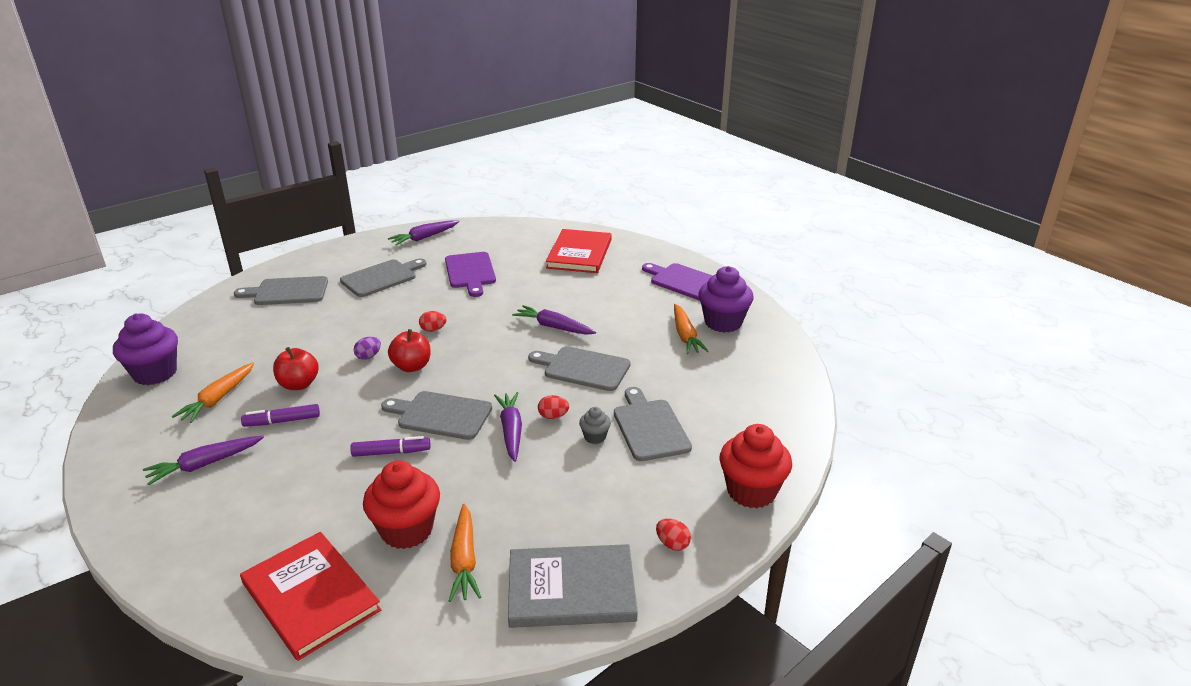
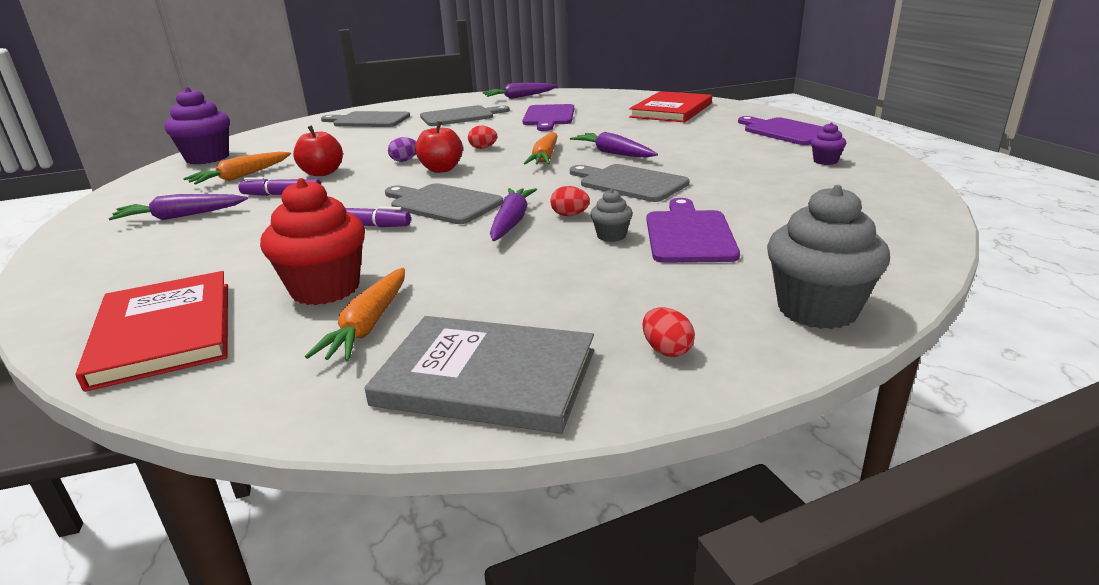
camera: 20 degrees right, 5 degrees down
grey cutting board [614,387,692,461] -> purple cutting board [647,198,740,263]
orange carrot [674,304,709,354] -> orange carrot moved to [524,132,557,165]
purple cupcake [698,266,753,333] -> purple cupcake [811,122,846,165], size x0.48
red cupcake [720,424,792,508] -> grey cupcake [767,185,890,329]

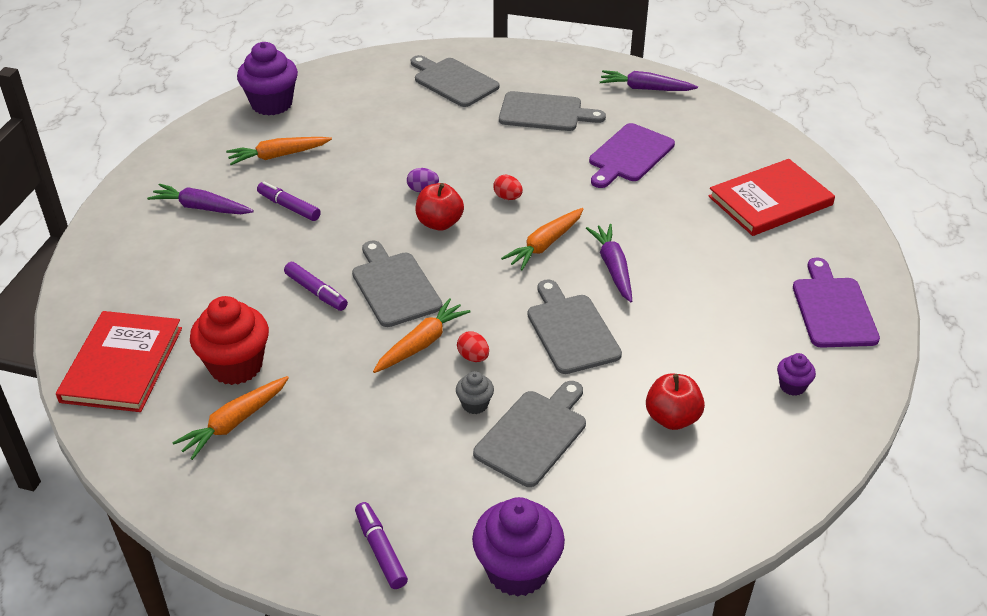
camera: 30 degrees right, 15 degrees up
red apple [293,125,343,176] -> red apple moved to [646,374,705,430]
grey book [364,316,594,434] -> none
purple carrot [490,188,537,241] -> orange carrot [373,298,471,373]
red egg [642,307,695,357] -> purple marker [355,502,408,589]
purple cutting board [647,198,740,263] -> grey cutting board [473,381,586,487]
grey cupcake [767,185,890,329] -> purple cupcake [472,497,565,597]

